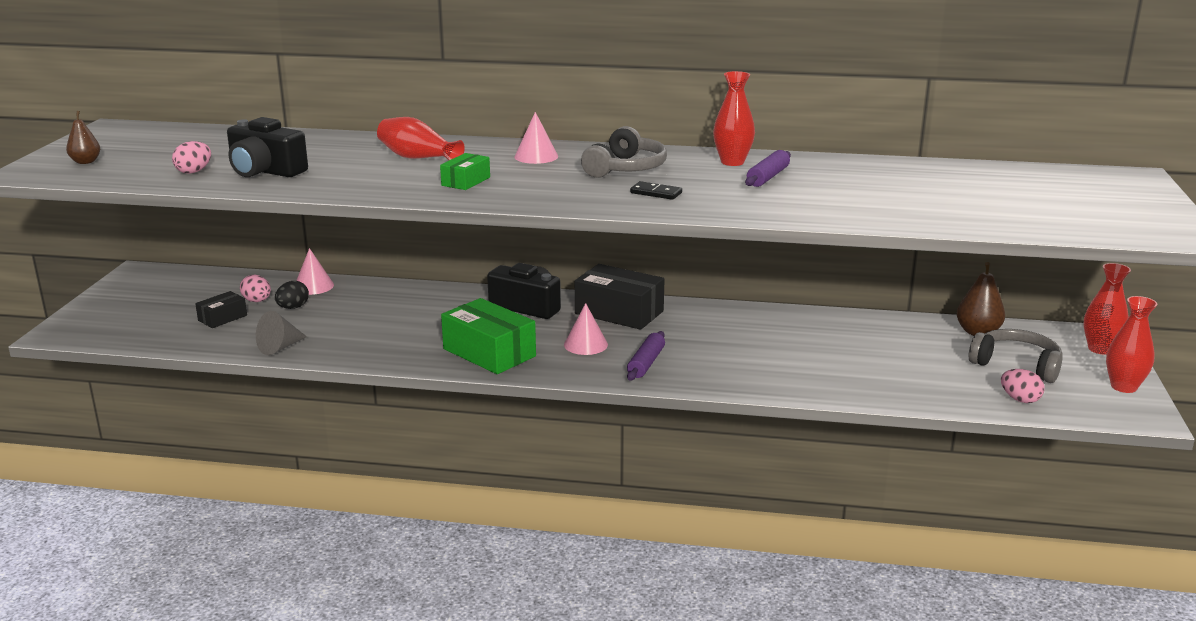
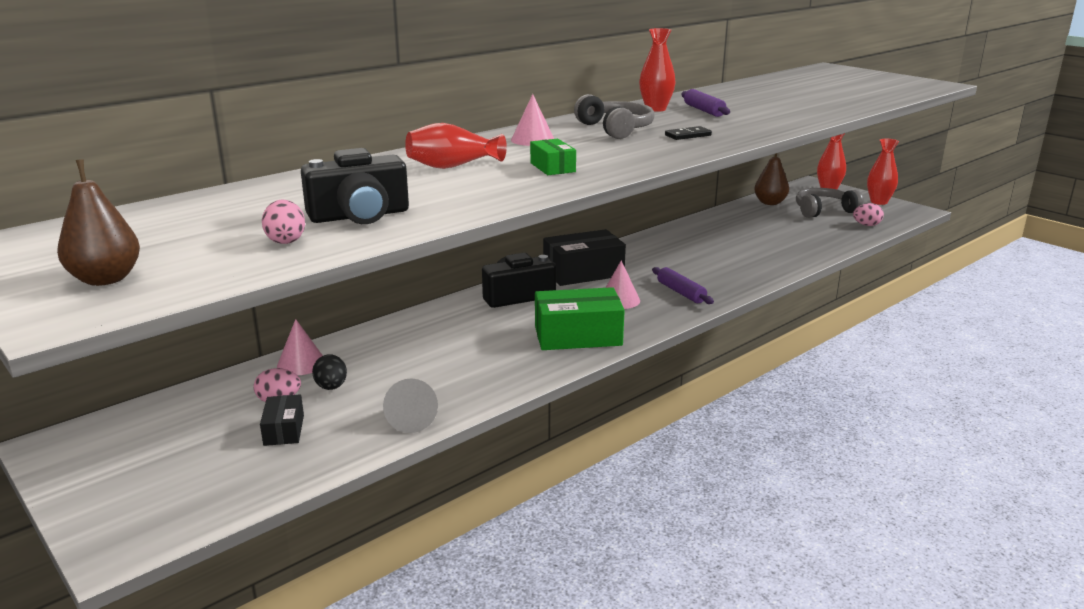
camera: 50 degrees left, 0 degrees up
brown pear [66,111,100,164] -> brown pear [57,159,140,286], size x1.53

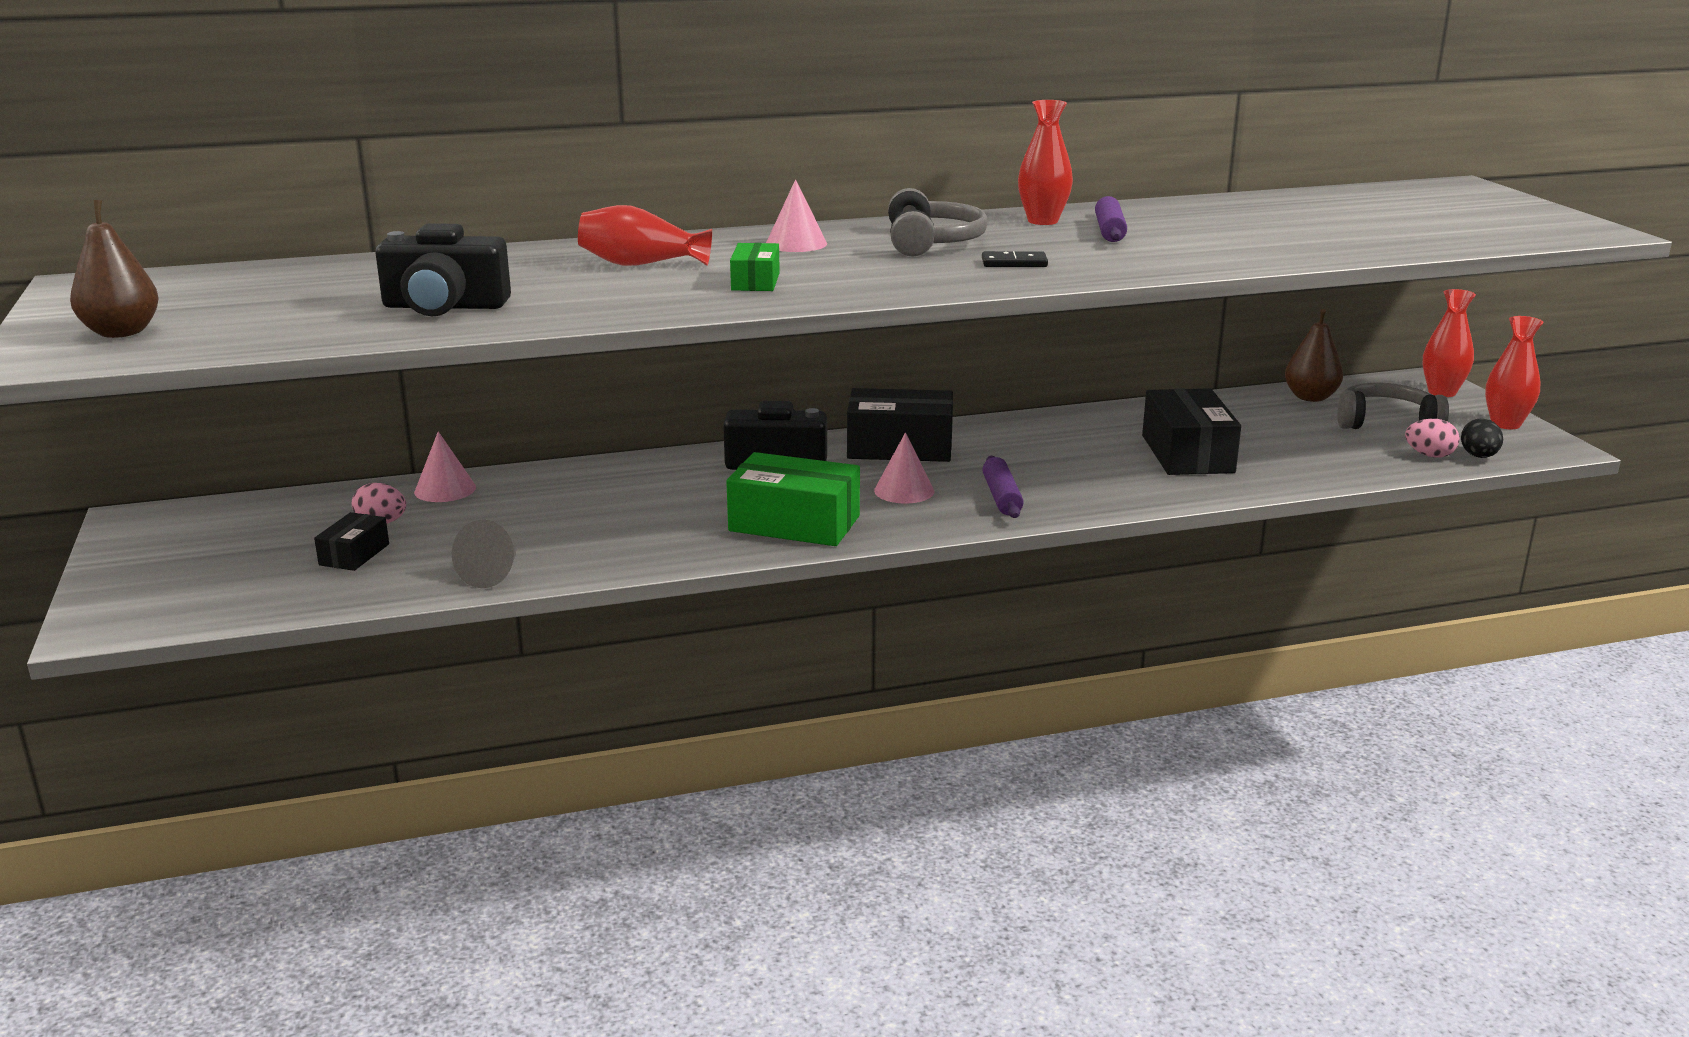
camera: 25 degrees right, 0 degrees up
pink egg [262,200,305,244] -> none
black egg [312,355,347,390] -> black egg moved to [1461,418,1503,458]
none -> black box [1142,388,1241,475]

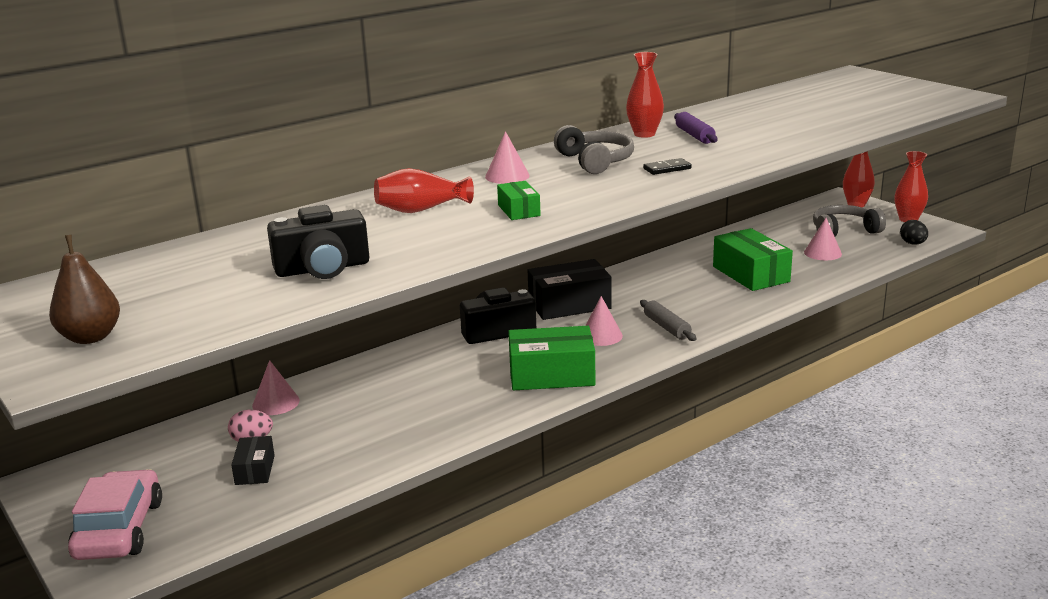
camera: 20 degrees left, 0 degrees up
grey cone [452,520,516,588] -> none
purple rolling pin [982,456,1024,518] -> grey rolling pin [640,300,697,341]
black box [1142,388,1241,475] -> green box [713,228,793,291]
brown pear [1285,309,1343,402] -> none
pink egg [1405,419,1460,457] -> none
none -> pink car [68,469,162,560]
none -> pink cone [804,218,842,260]

